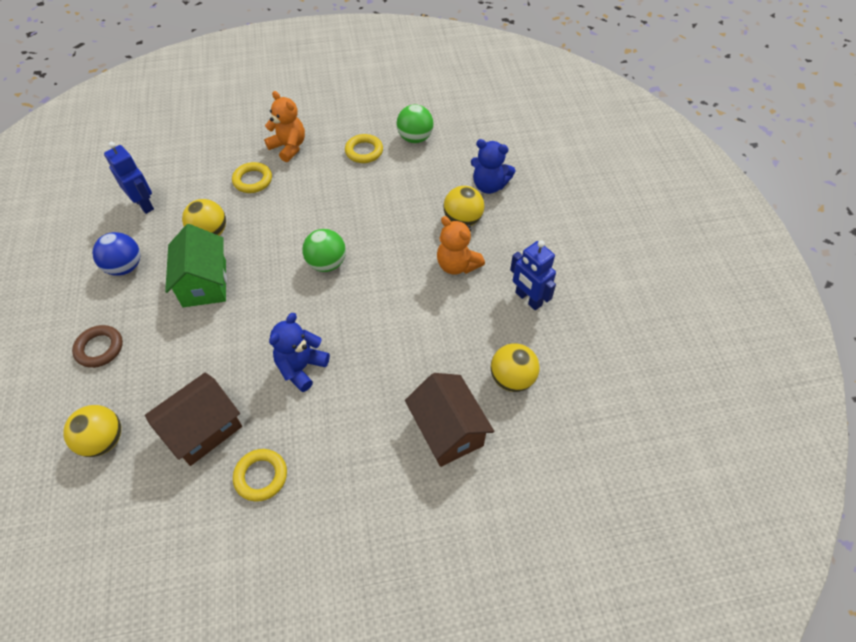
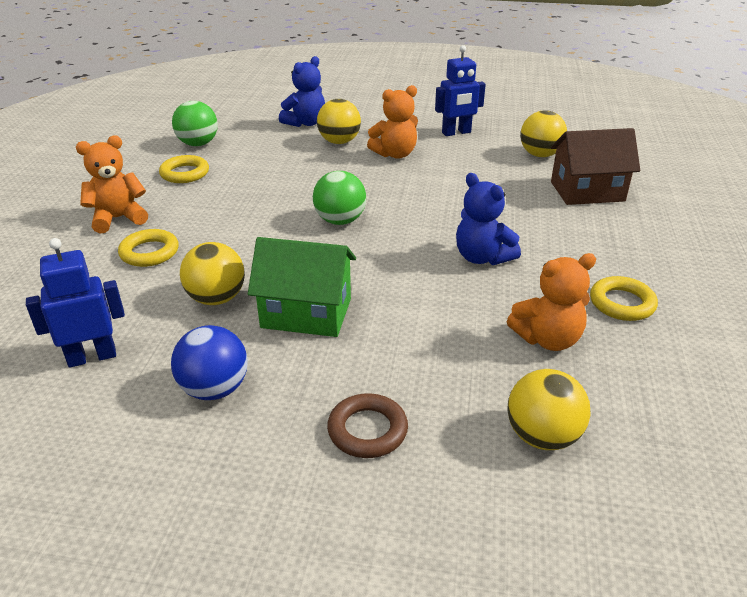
camera: 70 degrees left, 20 degrees down
brown house [145,373,242,466] -> orange teddy bear [507,253,596,351]

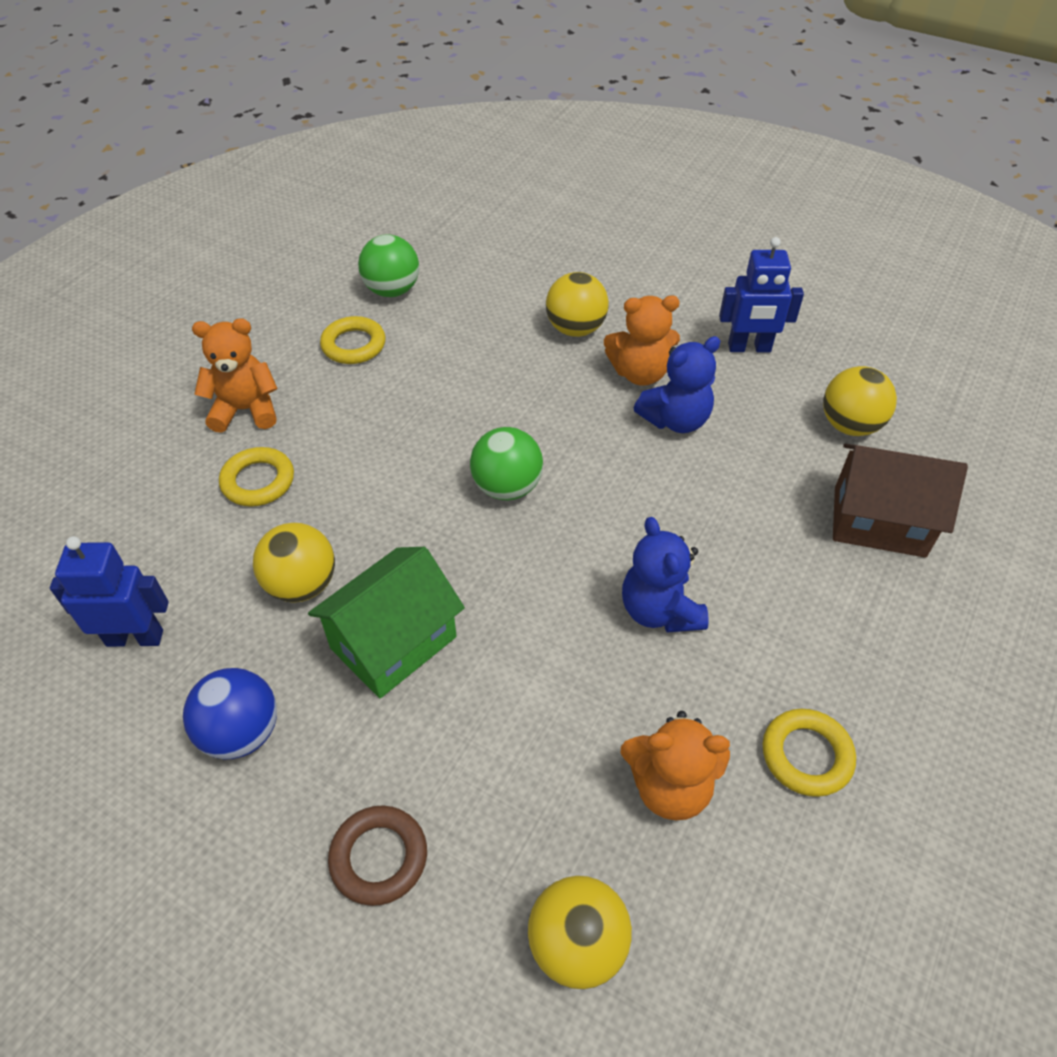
camera: 20 degrees right, 15 degrees up
green house [248,237,356,337] -> green house turned 75 degrees counterclockwise [308,547,465,698]
blue teddy bear [279,56,325,127] -> blue teddy bear moved to [634,336,720,433]

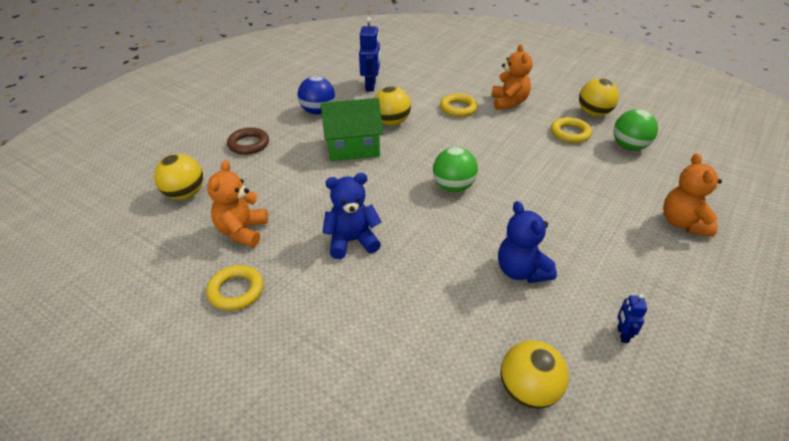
camera: 95 degrees right, 10 degrees down
green house [308,547,465,698] -> green house turned 60 degrees counterclockwise [321,98,383,161]
yellow ball [546,272,609,337] -> yellow ball moved to [579,78,619,116]
orange teddy bear [604,296,680,386] -> orange teddy bear moved to [663,153,722,237]
blue robot [719,237,804,353] -> blue robot [617,294,647,343], size x0.52
brown house [833,444,968,558] -> none

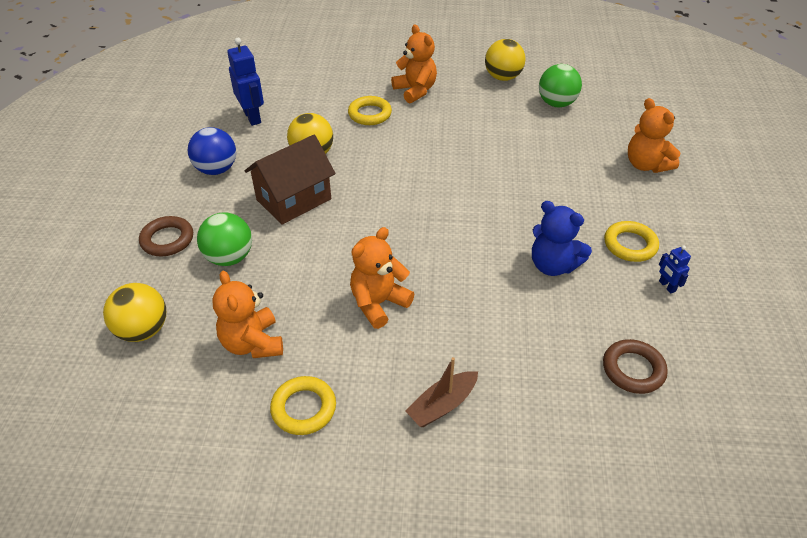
camera: 30 degrees left, 5 degrees up
green house [321,98,383,161] -> brown house [244,135,335,225]
blue teddy bear [322,173,381,259] -> orange teddy bear [350,227,414,329]
green ball [433,147,478,192] -> green ball moved to [197,212,252,266]
yellow ball [500,340,569,409] -> brown ring [603,339,668,394]
yellow ring [551,117,592,143] -> yellow ring moved to [604,221,659,262]
none -> brown boat [405,357,478,427]

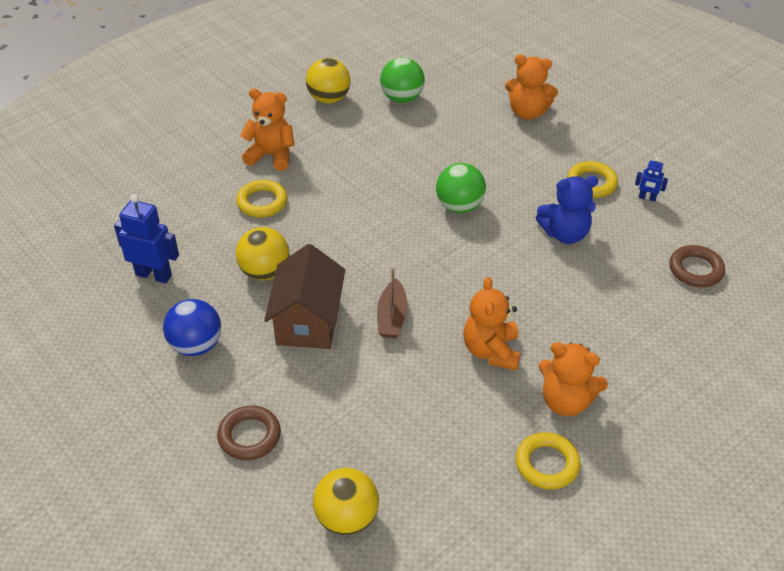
camera: 45 degrees left, 0 degrees up
green ball [197,212,252,266] -> green ball moved to [436,163,486,213]
orange teddy bear [212,270,283,358] -> orange teddy bear moved to [539,342,608,416]
brown boat [405,357,478,427] -> brown boat moved to [377,267,407,338]

